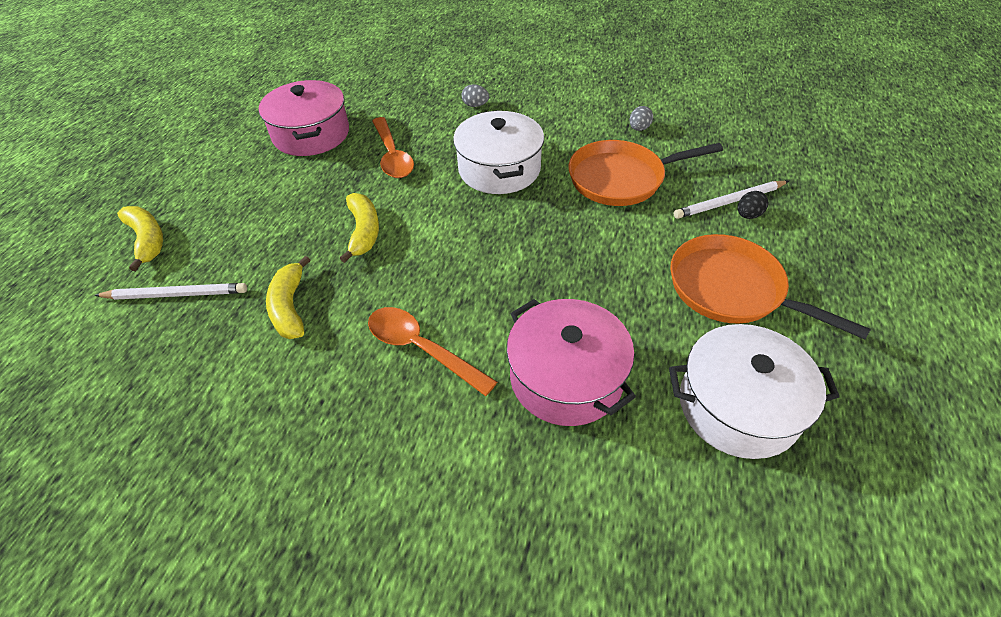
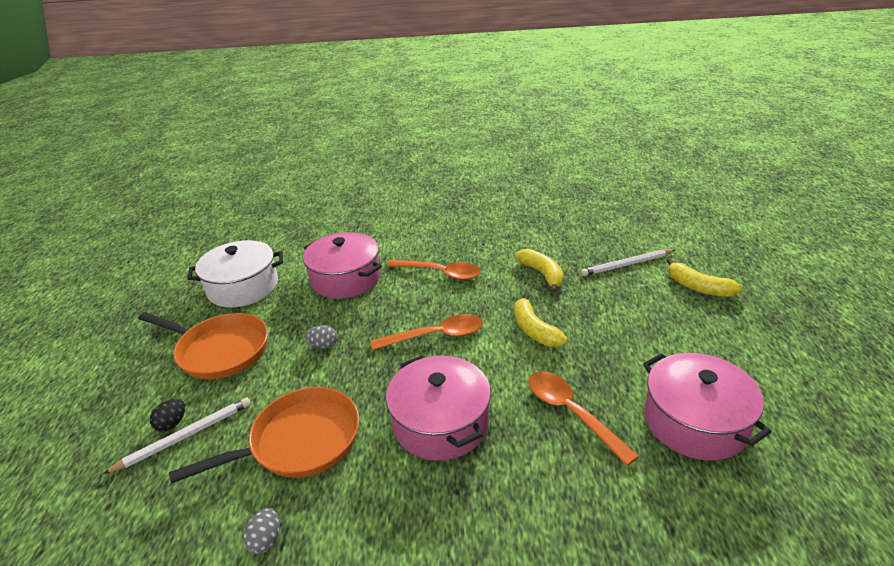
camera: 165 degrees right, 15 degrees down
white pot [453,110,544,194] -> pink pot [386,355,491,461]
grey egg [461,84,489,107] -> grey egg moved to [306,325,338,349]
none -> orange spoon [371,314,483,350]

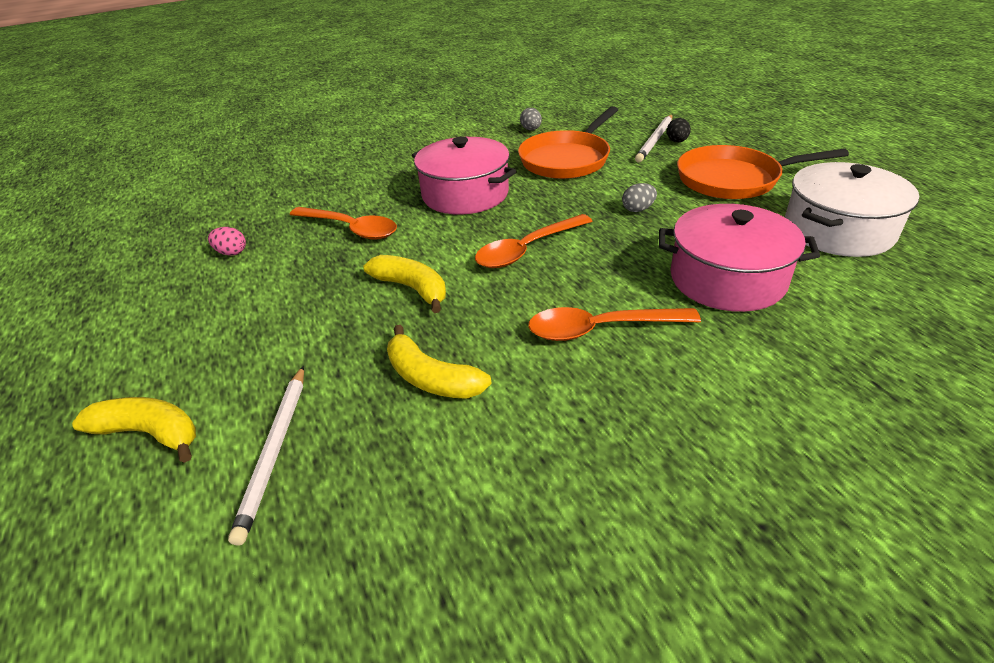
camera: 155 degrees right, 5 degrees up
white pencil [581,249,675,276] -> white pencil turned 135 degrees clockwise [228,366,304,546]
pink pot [643,353,772,461] -> pink egg [208,227,246,256]

